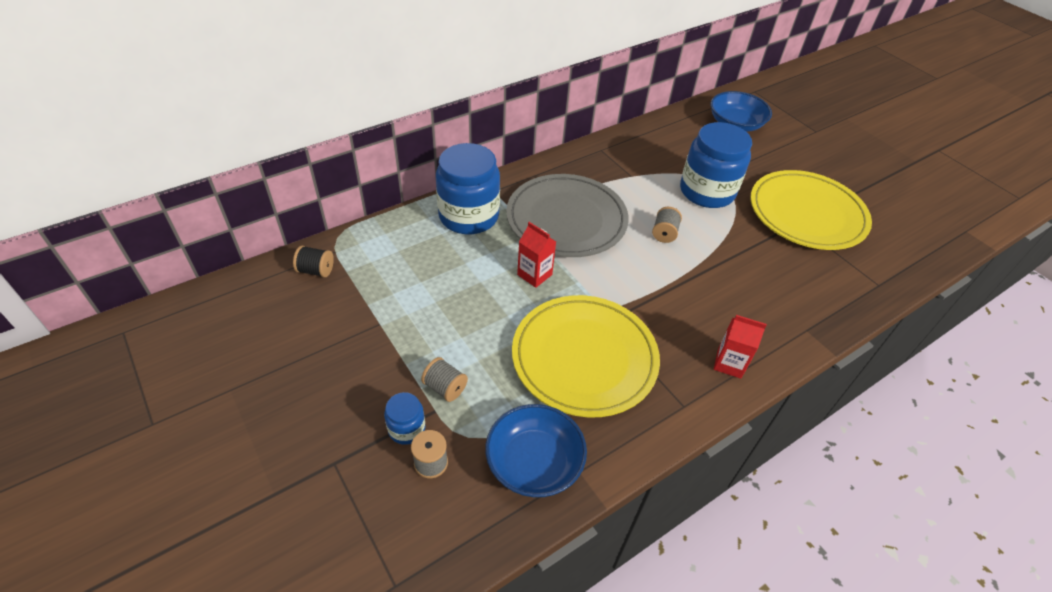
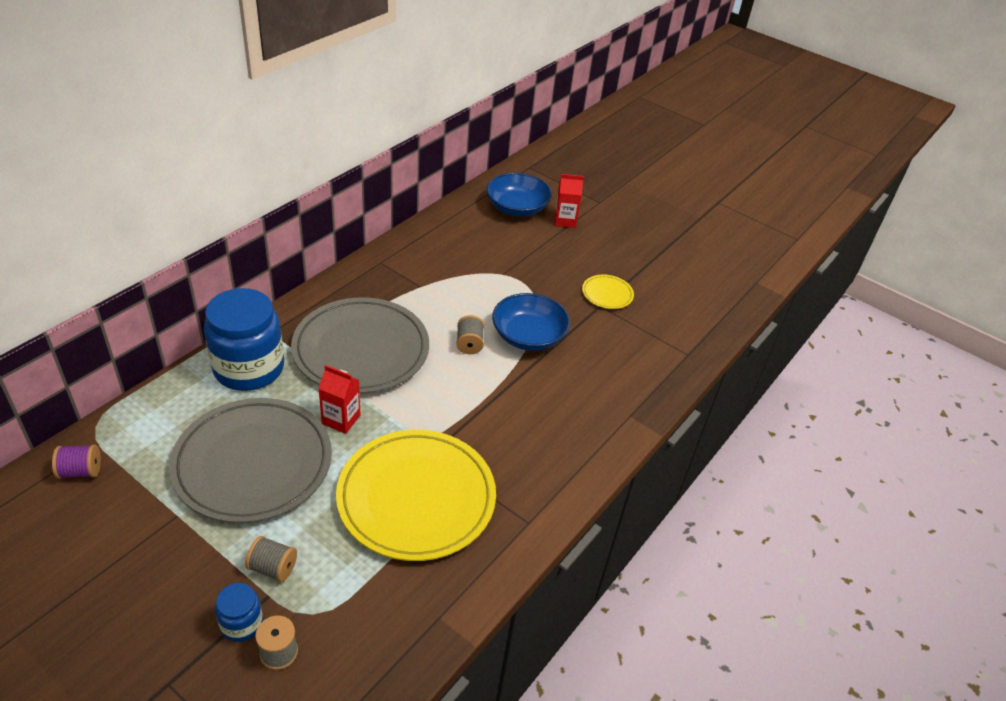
camera: 20 degrees left, 5 degrees down
black spool [293,246,334,277] -> purple spool [52,445,101,479]
blue bowl [485,404,587,497] -> blue bowl moved to [492,293,570,351]
blue jar [680,122,752,208] -> none
red carton [714,315,767,379] -> red carton moved to [555,174,584,228]
yellow plate [750,170,872,250] -> yellow plate [582,275,634,309], size x0.43
none -> grey plate [169,398,332,523]

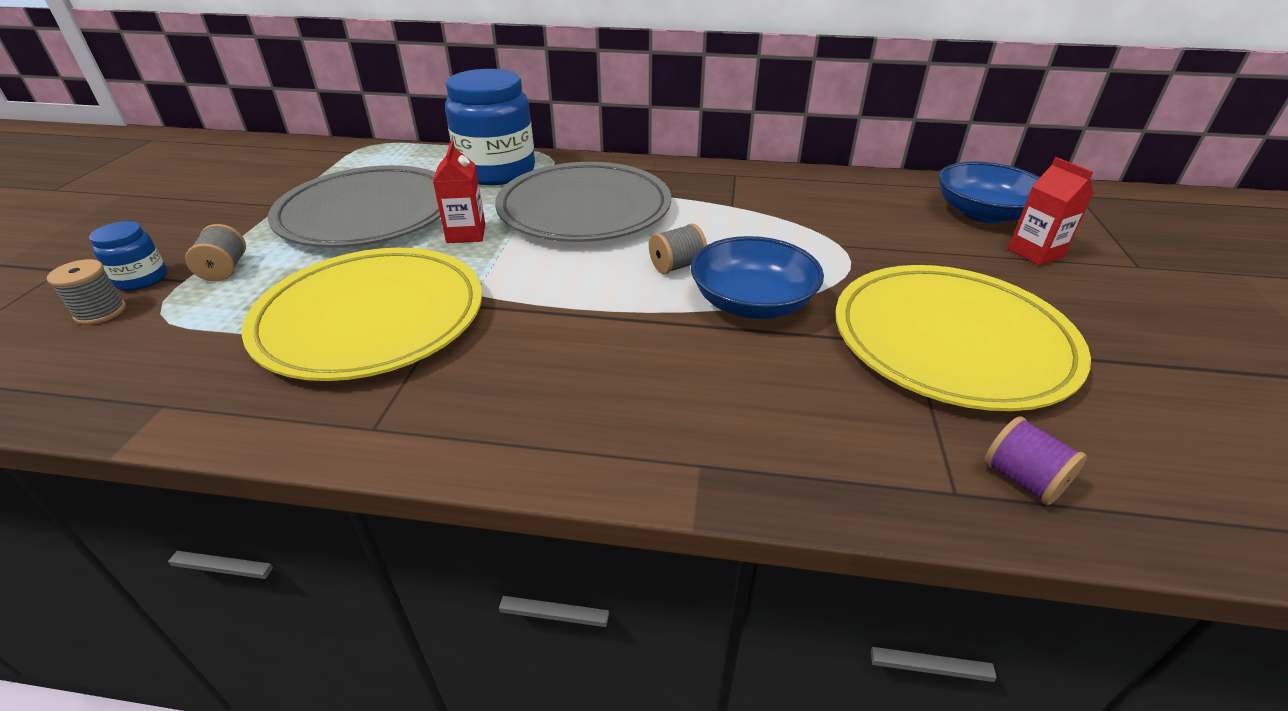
camera: 65 degrees right, 5 degrees down
purple spool [52,445,101,479] -> purple spool moved to [984,416,1087,505]
yellow plate [582,275,634,309] -> yellow plate [835,265,1091,411], size x2.34

